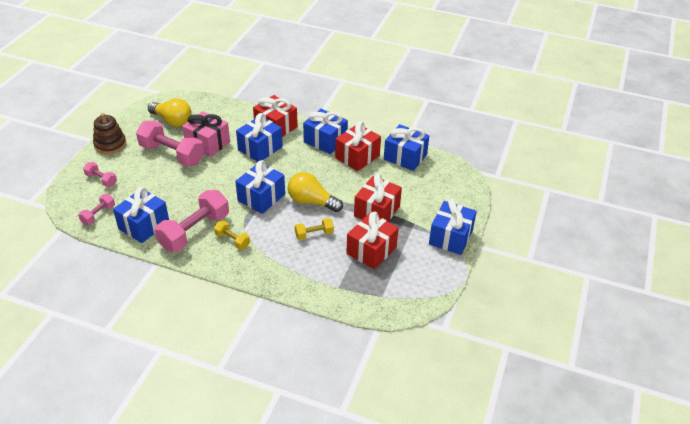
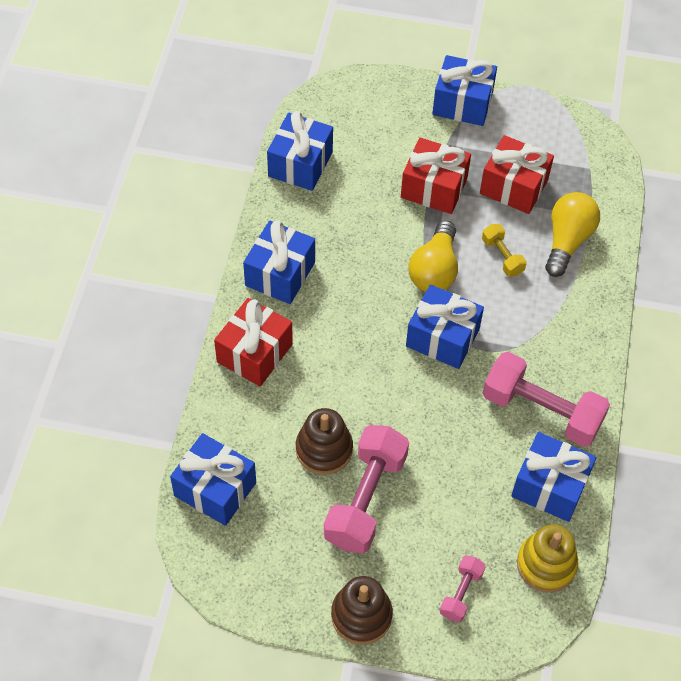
camera: 100 degrees left, 15 degrees up
pink dumbbell [78,194,115,225] -> yellow stacking toy [517,524,578,592]
yellow light bulb [148,98,192,127] -> yellow light bulb moved to [545,192,600,277]
pink gift [182,111,230,157] -> brown stacking toy [296,408,353,475]
yellow dumbbell [214,221,250,250] -> none
blue gift [236,113,283,162] -> blue gift moved to [170,433,256,526]
red gift [335,121,381,171] -> none

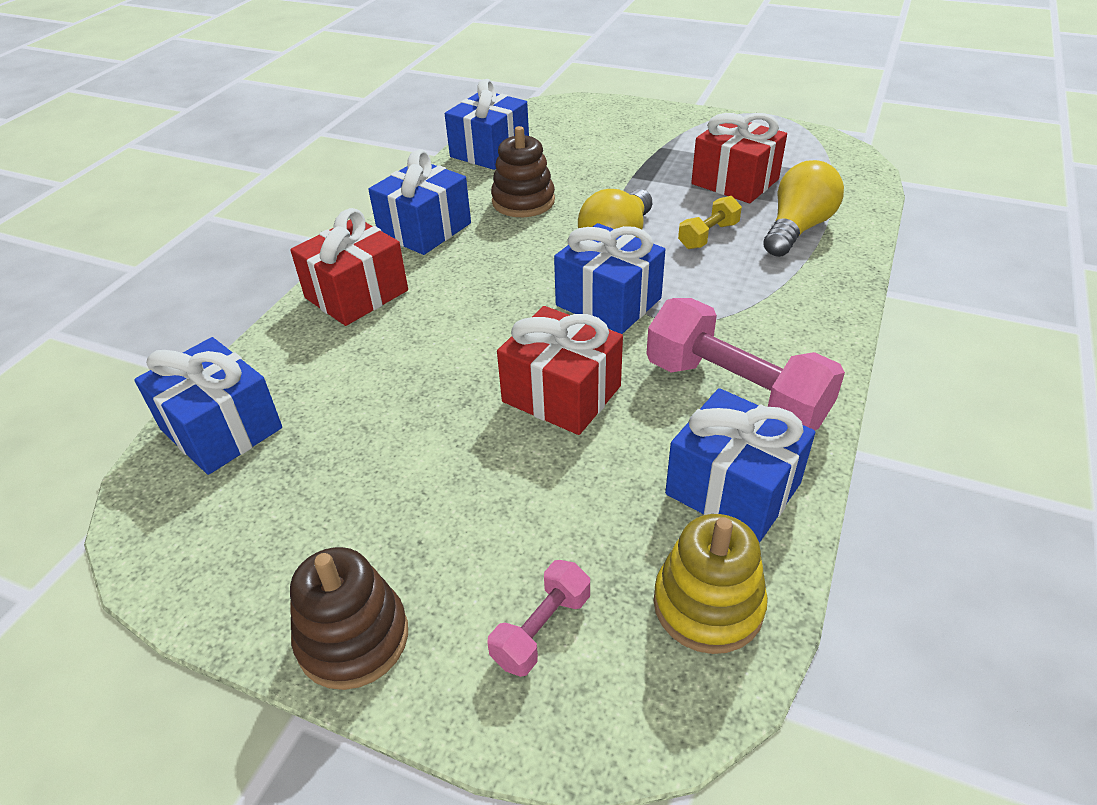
camera: 15 degrees right, 15 degrees down
brown stacking toy [296,408,353,475] -> brown stacking toy moved to [491,126,555,217]
pink dumbbell [324,425,409,553] -> none
red gift [401,138,471,214] -> red gift moved to [497,306,623,435]
blue gift [432,55,497,126] -> none
yellow dumbbell [482,224,527,277] -> yellow dumbbell turned 60 degrees clockwise [678,196,742,249]

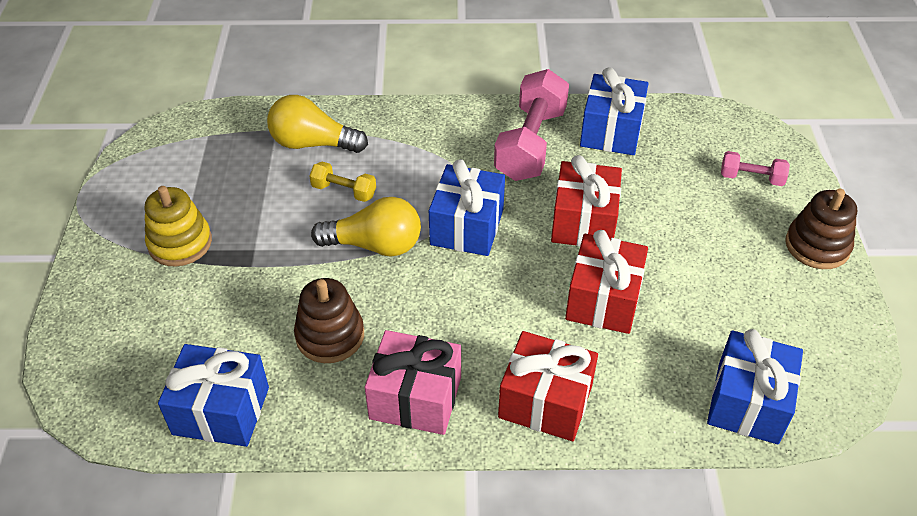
camera: 115 degrees left, 5 degrees up
blue gift [368,149,471,255] -> pink gift [365,330,461,435]
yellow stacking toy [654,514,768,654] -> yellow stacking toy moved to [145,186,212,266]
red gift [691,113,787,203] -> red gift moved to [565,230,648,334]

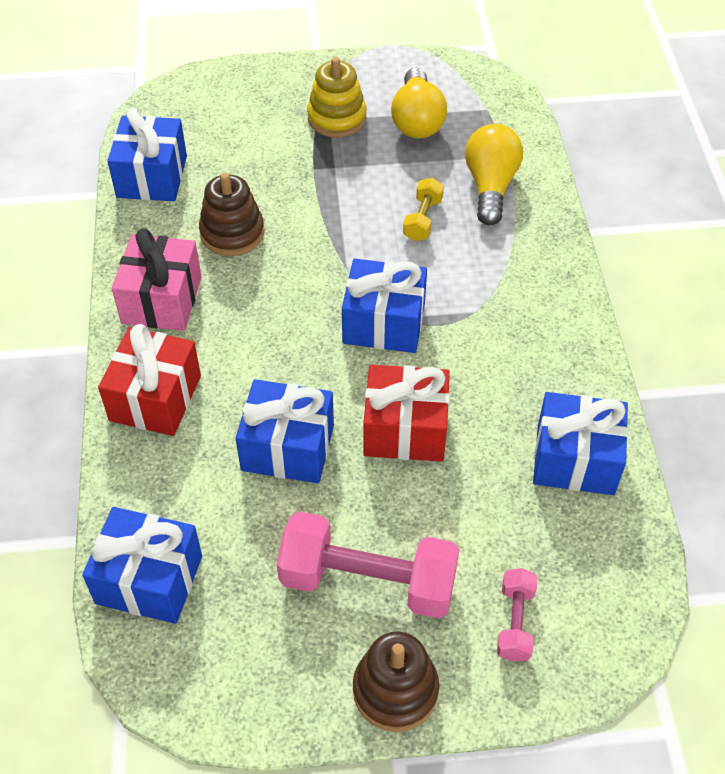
camera: 85 degrees right, 5 degrees up
yellow light bulb [311,197,421,257] -> yellow light bulb moved to [391,68,447,139]
pink dumbbell [494,69,569,181] -> pink dumbbell moved to [277,511,459,619]
red gift [565,230,648,334] -> blue gift [236,379,334,483]

